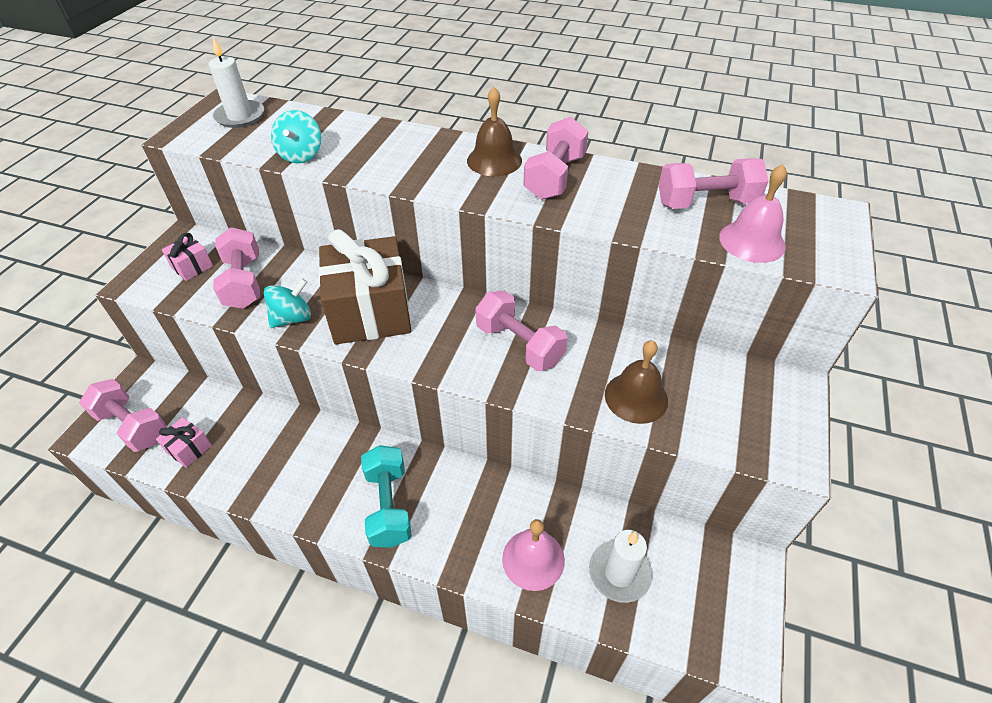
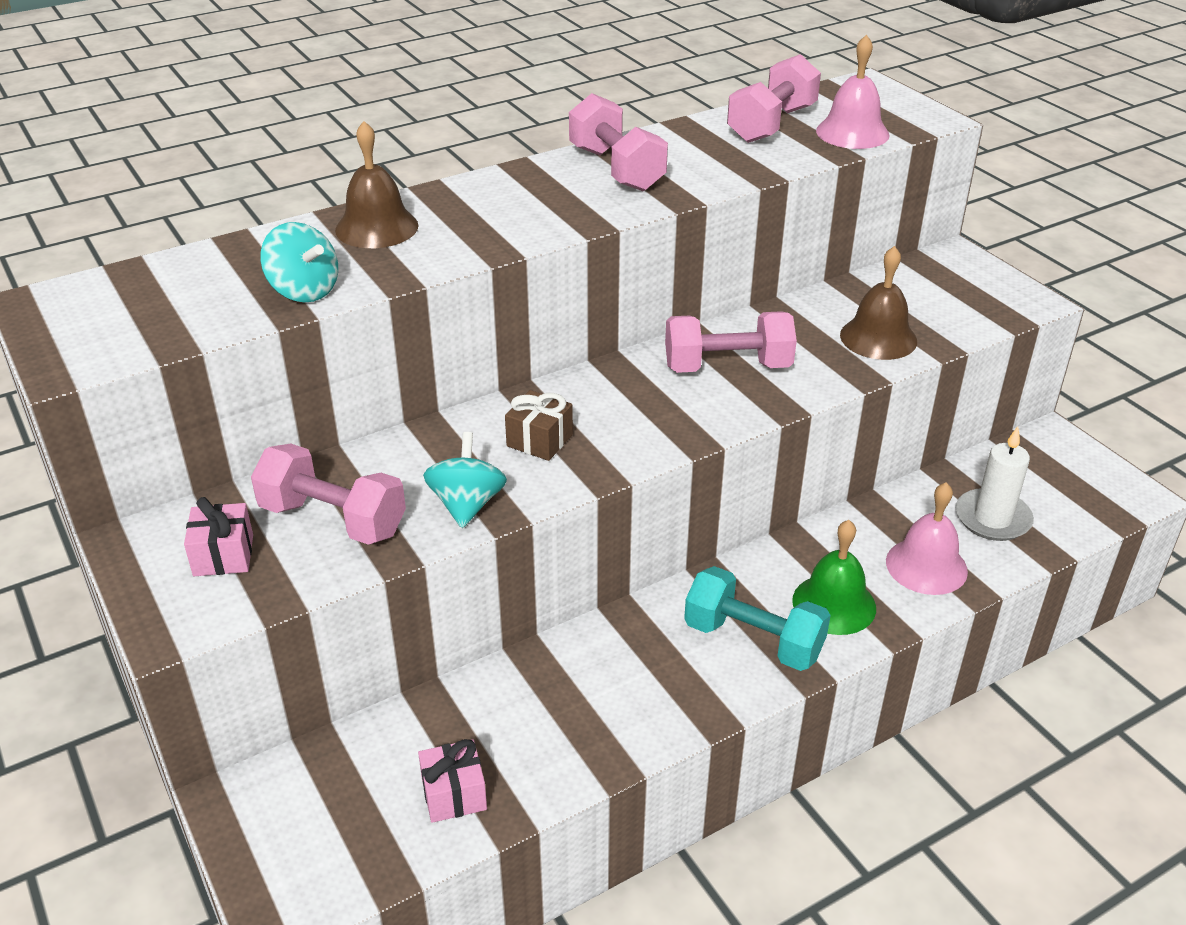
camera: 50 degrees left, 10 degrees down
pink dumbbell [79,379,167,452] -> none
white candle [209,37,264,128] -> none
brown gift [318,229,412,344] -> brown gift [505,390,573,461], size x0.43
brown bell [467,87,522,176] -> brown bell moved to [335,121,419,248]
none -> green bell [792,520,876,635]

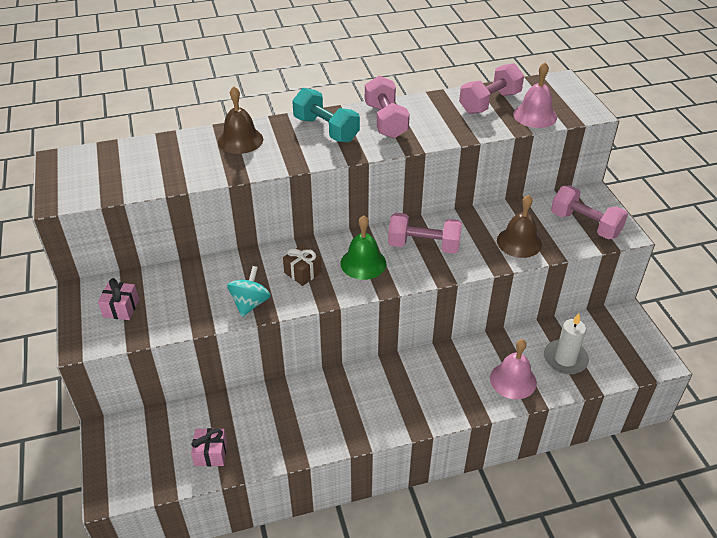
camera: 15 degrees right, 5 degrees up
pink dumbbell [251,443,406,545] -> pink dumbbell moved to [551,186,628,239]
turquoise spinning top [261,222,338,302] -> none
turquoise dumbbell [684,566,831,671] -> turquoise dumbbell moved to [292,88,360,142]
green bell [792,520,876,635] -> green bell moved to [341,215,386,280]

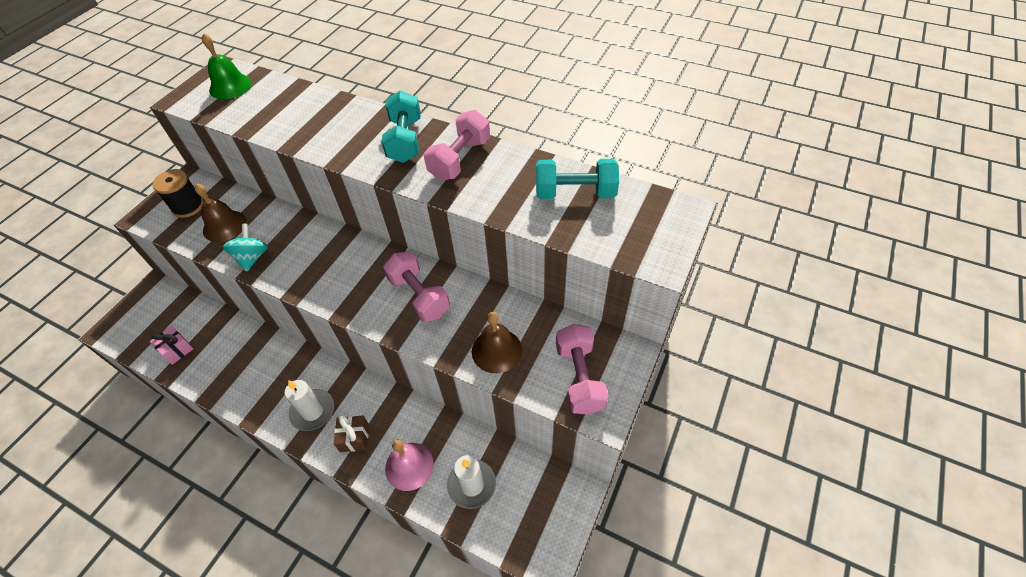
camera: 45 degrees right, 10 degrees up
pink gift [98,278,139,320] -> black spool [153,169,204,218]
brown bell [218,86,263,154] -> brown bell moved to [195,184,246,242]
turquoise spinning top [227,266,271,317] -> turquoise spinning top turned 60 degrees counterclockwise [223,224,268,272]
brown gift [283,245,322,286] -> brown gift moved to [334,415,369,452]
green bell [341,215,386,280] -> green bell moved to [202,33,252,99]
pink dumbbell [459,63,524,114] -> turquoise dumbbell [536,159,619,199]
pink bell [513,63,557,128] -> none
none -> white candle [285,380,334,431]

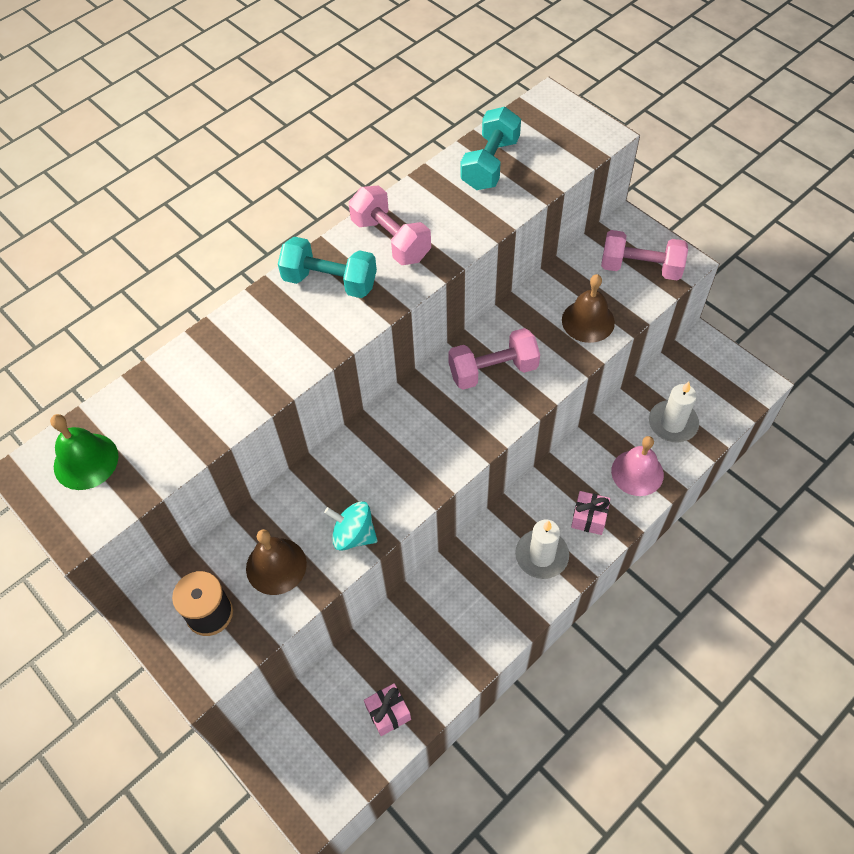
camera: 70 degrees left, 5 degrees up
brown gift [334,415,369,452] -> pink gift [571,491,611,535]

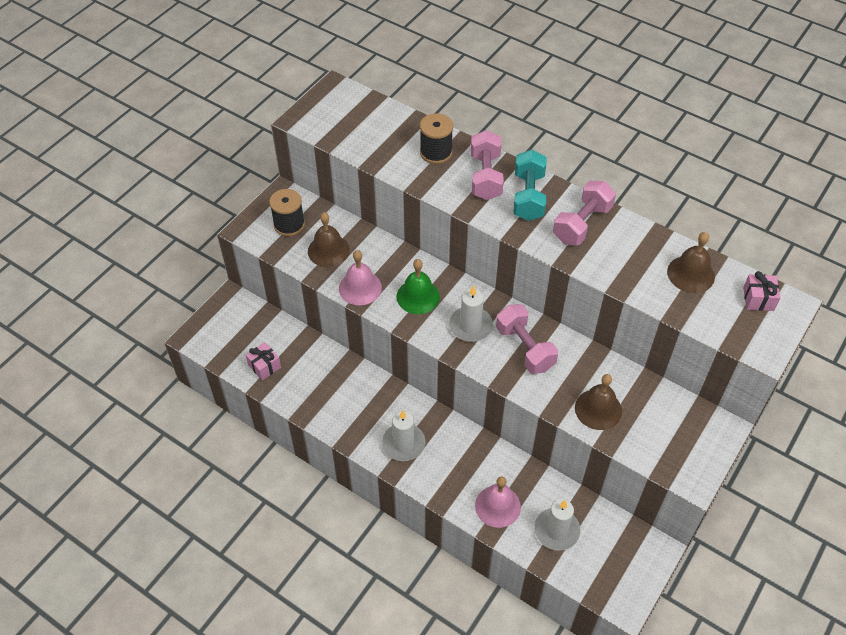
camera: 75 degrees right, 5 degrees down
green bell [50,414,119,490] -> green bell moved to [397,259,440,314]
turquoise spinning top [324,501,378,551] -> pink bell [339,250,382,305]
turquoise dumbbell [461,107,521,190] -> brown bell [667,232,715,293]
pink gift [571,491,611,535] -> pink gift moved to [743,271,781,311]
pink dumbbell [601,230,688,281] -> pink dumbbell moved to [471,130,504,200]
none -> black spool [420,113,453,164]
none -> white candle [449,285,493,342]

